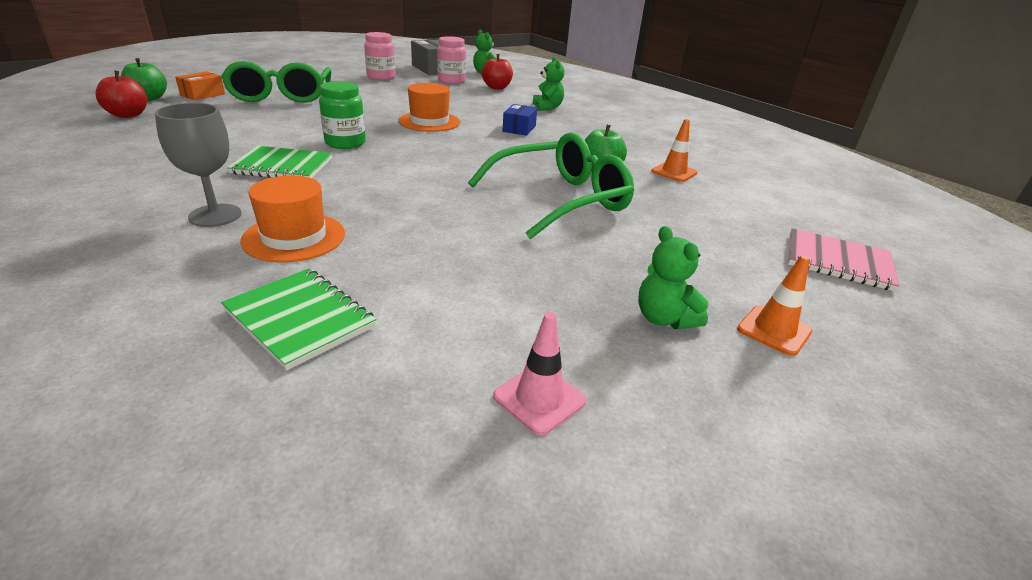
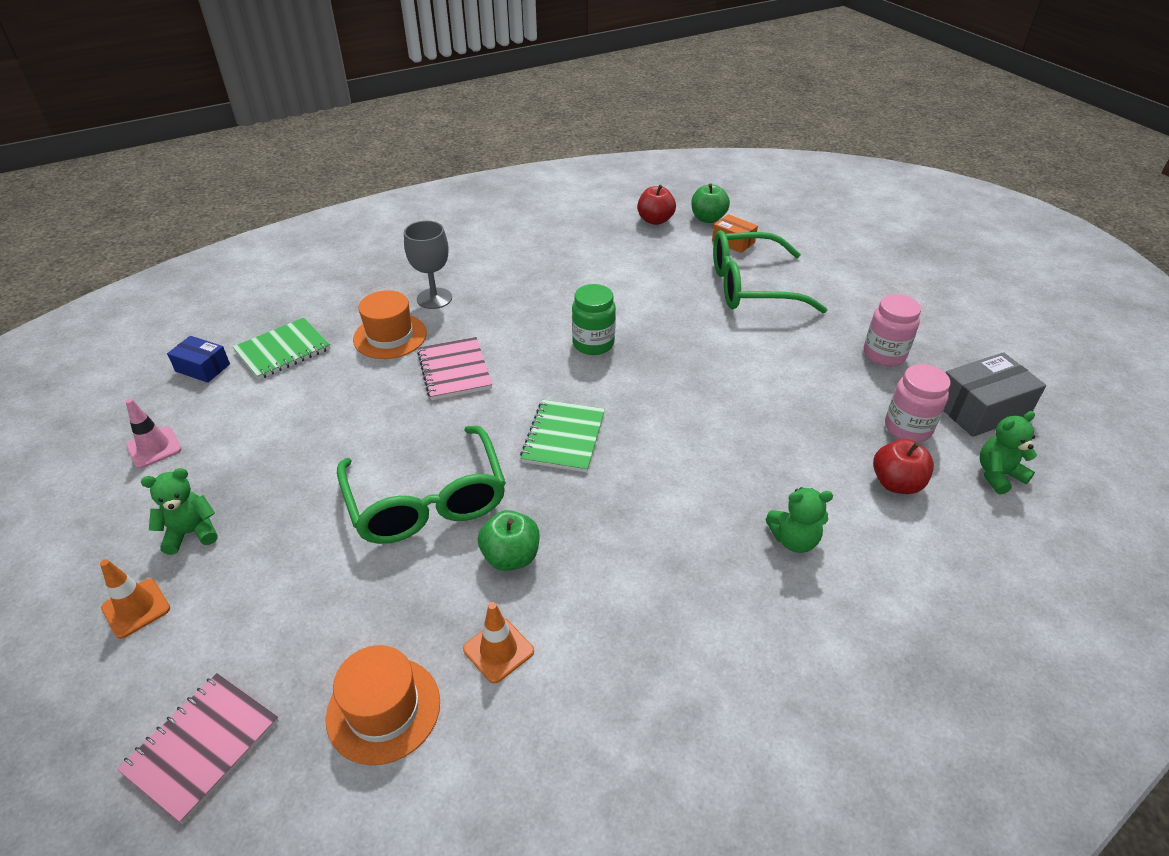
camera: 100 degrees right, 10 degrees up
green notebook [227,146,332,178] -> green notebook moved to [520,400,605,472]
orange hat [399,83,460,132] -> orange hat moved to [326,645,440,765]
blue box [503,104,537,136] -> blue box moved to [167,336,230,383]
none -> pink notebook [417,337,492,400]

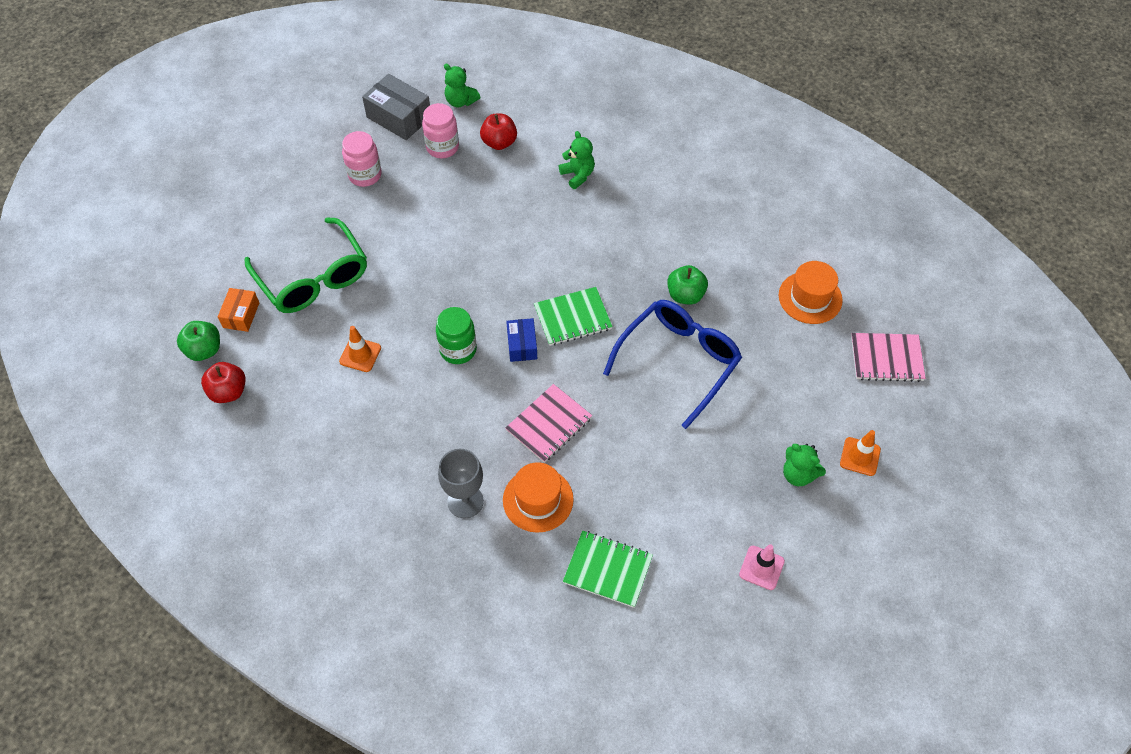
camera: 120 degrees left, 15 degrees up
blue box [167,336,230,383] -> blue box moved to [506,318,537,362]
green glasses [337,426,506,544] -> blue glasses [603,300,742,429]
orange traffic cone [463,602,534,683] -> orange traffic cone moved to [339,326,381,372]

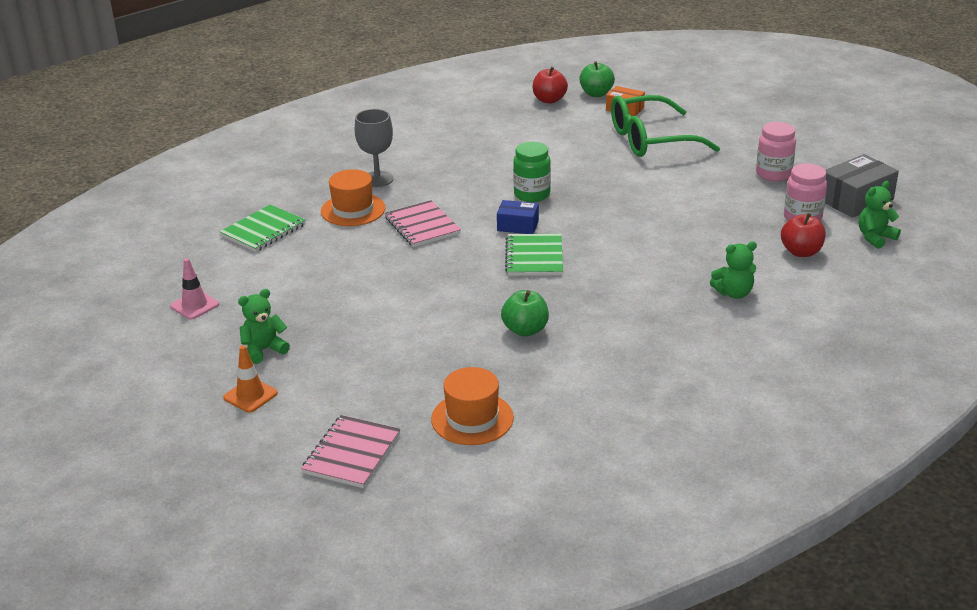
camera: 110 degrees right, 25 degrees down
orange traffic cone [339,326,381,372] -> none
blue glasses [603,300,742,429] -> none

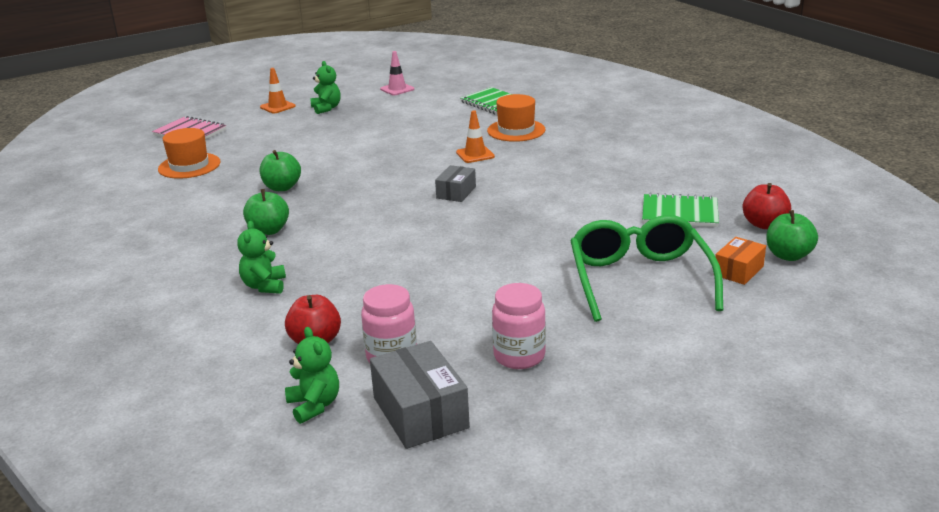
camera: 100 degrees right, 5 degrees down
grey goblet [355,109,393,187] -> none
pink notebook [385,200,461,247] -> orange traffic cone [456,110,495,163]
blue box [497,200,539,234] -> grey box [435,165,476,202]
green notebook [505,234,563,276] -> green notebook moved to [642,193,719,227]
green jar [513,142,551,202] -> none
none -> green apple [243,189,289,235]

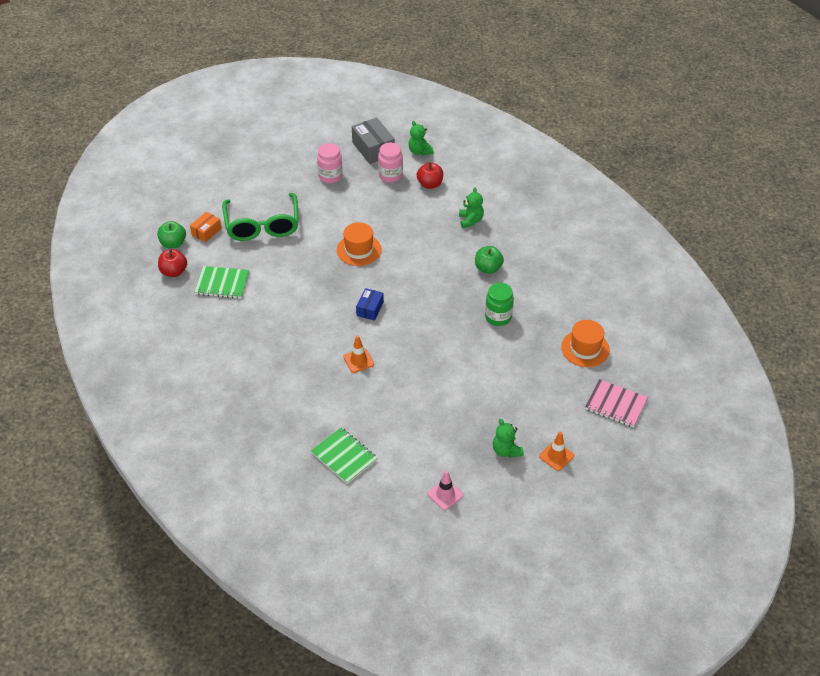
camera: 175 degrees right, 20 degrees up
green apple [260,150,301,191] -> green jar [485,283,514,326]
grey box [435,165,476,202] -> blue box [356,288,384,321]
orange hat [487,94,545,142] -> orange hat moved to [337,222,381,266]

